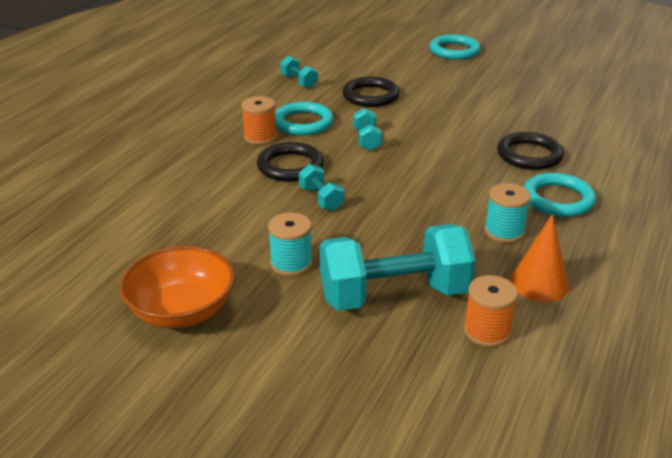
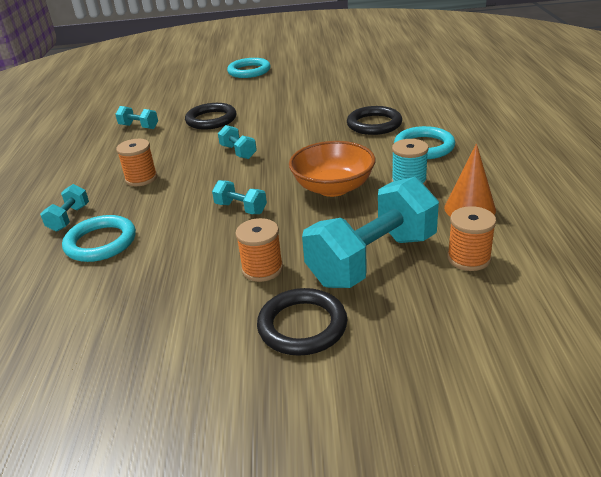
camera: 25 degrees left, 0 degrees up
orange bowl [119,246,235,328] -> orange bowl moved to [289,141,375,197]
black ring [257,142,324,182] -> black ring moved to [257,288,347,356]
turquoise spool [268,213,312,276] -> orange spool [235,218,283,282]
turquoise ring [275,102,334,135] -> turquoise ring moved to [62,215,136,262]
none -> turquoise dumbbell [40,184,89,232]

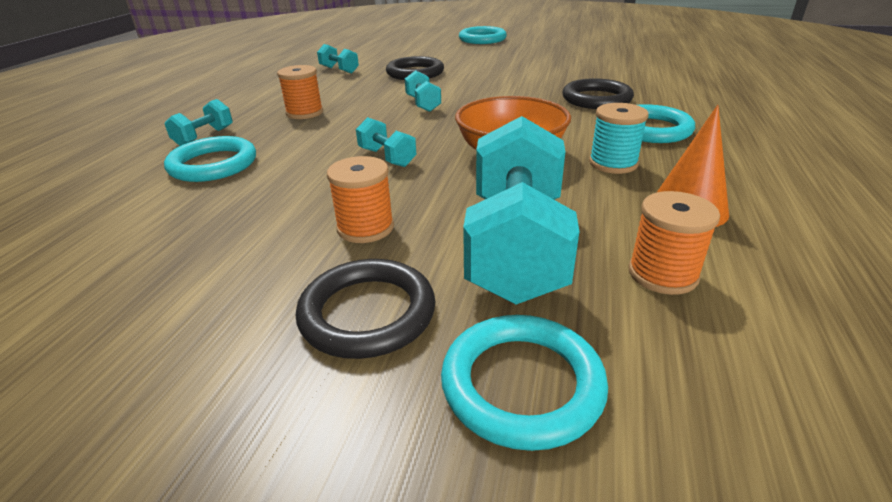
camera: 15 degrees right, 0 degrees up
turquoise dumbbell [302,177,439,288] -> turquoise dumbbell turned 60 degrees counterclockwise [463,116,580,305]
none -> turquoise ring [441,315,608,451]

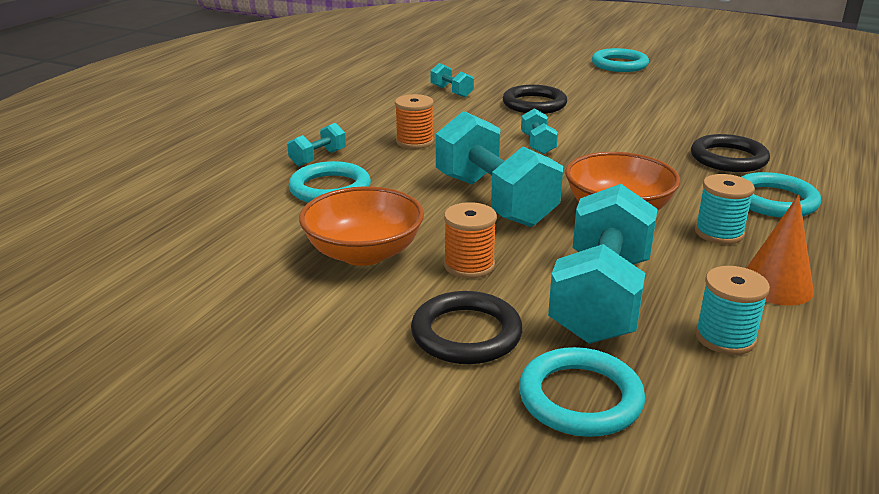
camera: 10 degrees right, 5 degrees down
turquoise dumbbell [356,117,416,167] -> turquoise dumbbell [436,111,563,227], size x2.21
orange spool [628,191,720,295] -> turquoise spool [695,266,770,355]
none -> orange bowl [299,186,424,266]

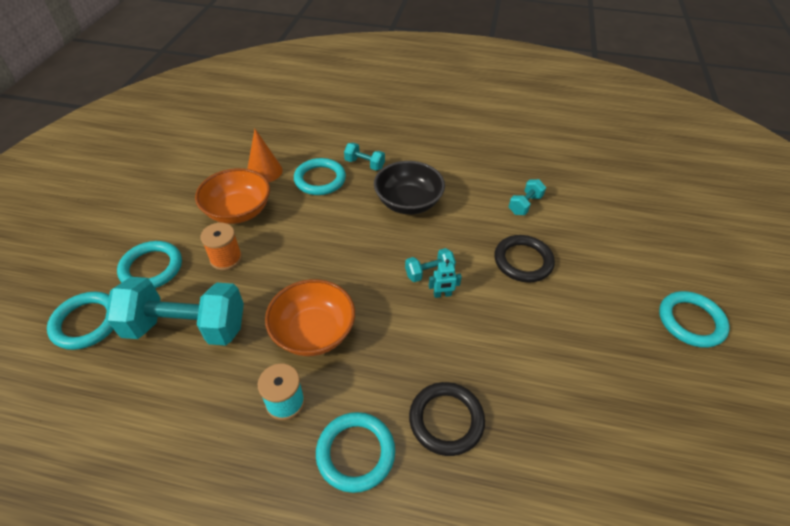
camera: 75 degrees right, 20 degrees up
orange spool [395,94,434,149] -> black bowl [374,161,445,214]
black ring [411,291,523,364] -> turquoise ring [117,241,182,288]
turquoise dumbbell [436,111,563,227] -> none
turquoise spool [695,266,770,355] -> none
orange cone [746,195,814,306] -> orange cone moved to [247,129,283,182]
none -> turquoise robot [429,259,462,298]

